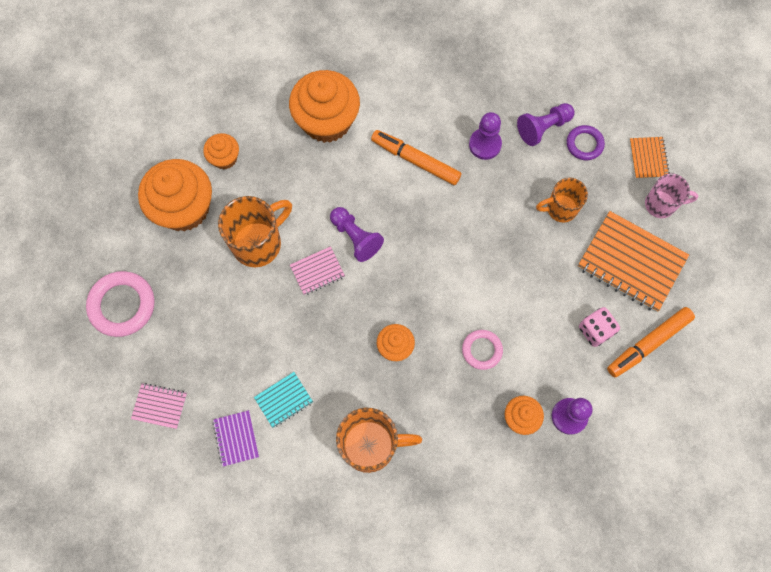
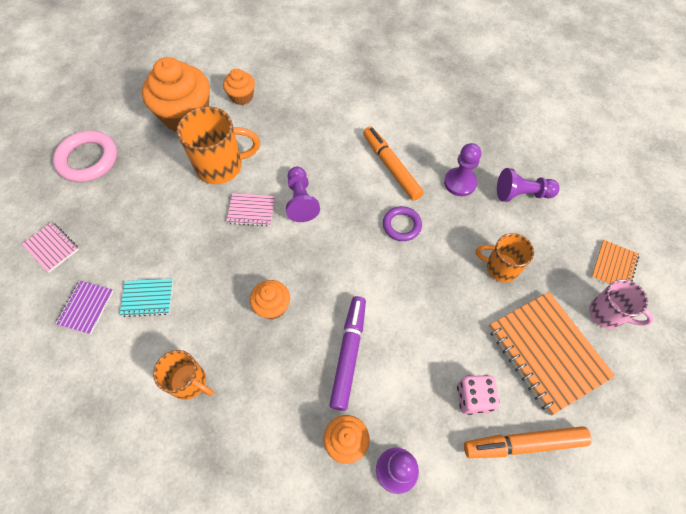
camera: 30 degrees right, 10 degrees down
orange cupcake [289,70,360,143] -> none
orange mug [336,408,422,473] -> orange mug [153,350,214,400], size x0.63
pink ring [462,330,503,370] -> purple marker [329,296,366,411]
purple ring [567,125,605,160] -> purple ring moved to [383,206,422,241]

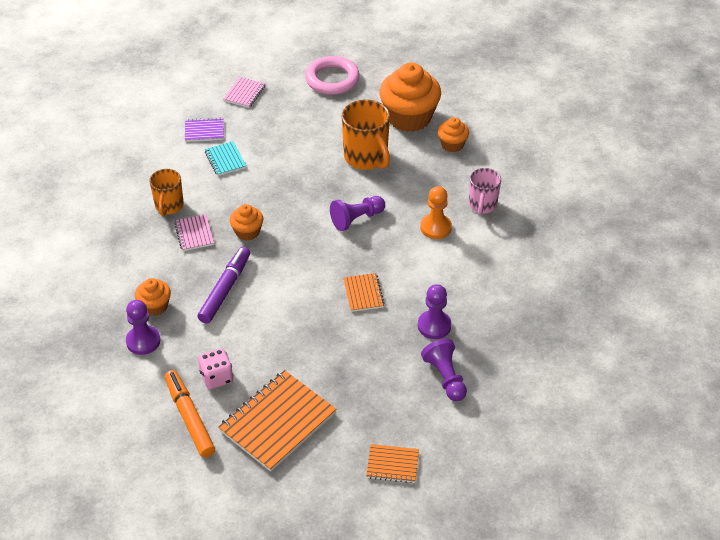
camera: 70 degrees right, 15 degrees down
pink notebook [226,193,275,227] -> pink notebook moved to [174,214,214,251]
purple marker [329,296,366,411] -> purple marker turned 60 degrees counterclockwise [197,247,250,324]
orange marker [363,126,424,201] -> none
purple ring [383,206,422,241] -> orange notebook [343,273,385,312]
orange mug [475,233,534,282] -> none
pink mug [589,279,654,329] -> pink mug moved to [469,168,501,215]
none -> orange pawn [420,186,452,239]

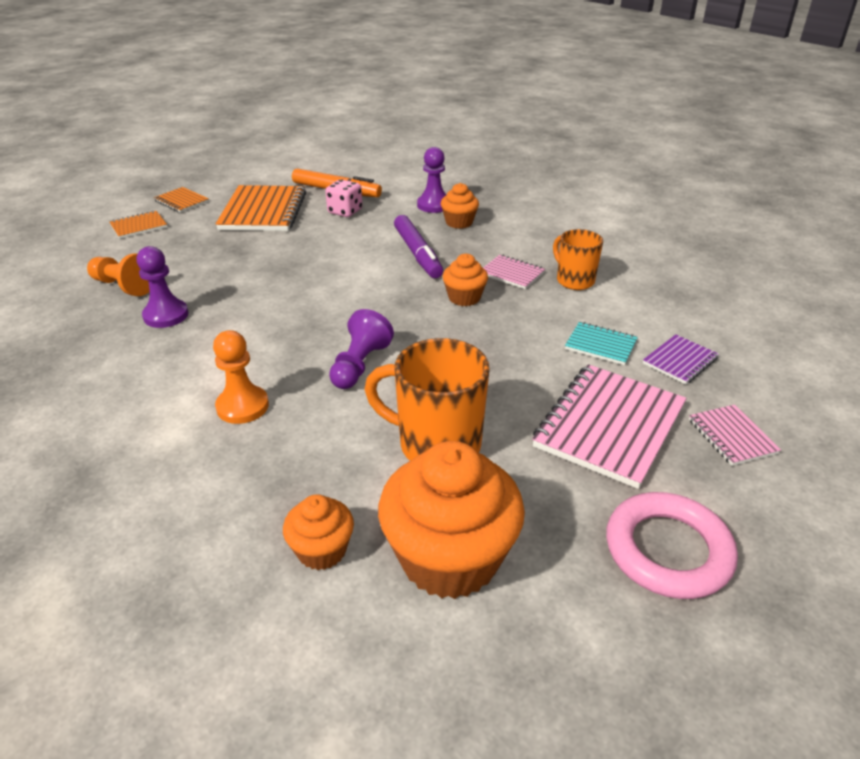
camera: 140 degrees right, 10 degrees down
orange notebook [343,273,385,312] -> orange notebook moved to [154,187,209,213]
purple pawn [421,339,467,401] -> orange pawn [87,254,150,296]
pink mug [469,168,501,215] -> none
none -> pink notebook [532,364,687,489]

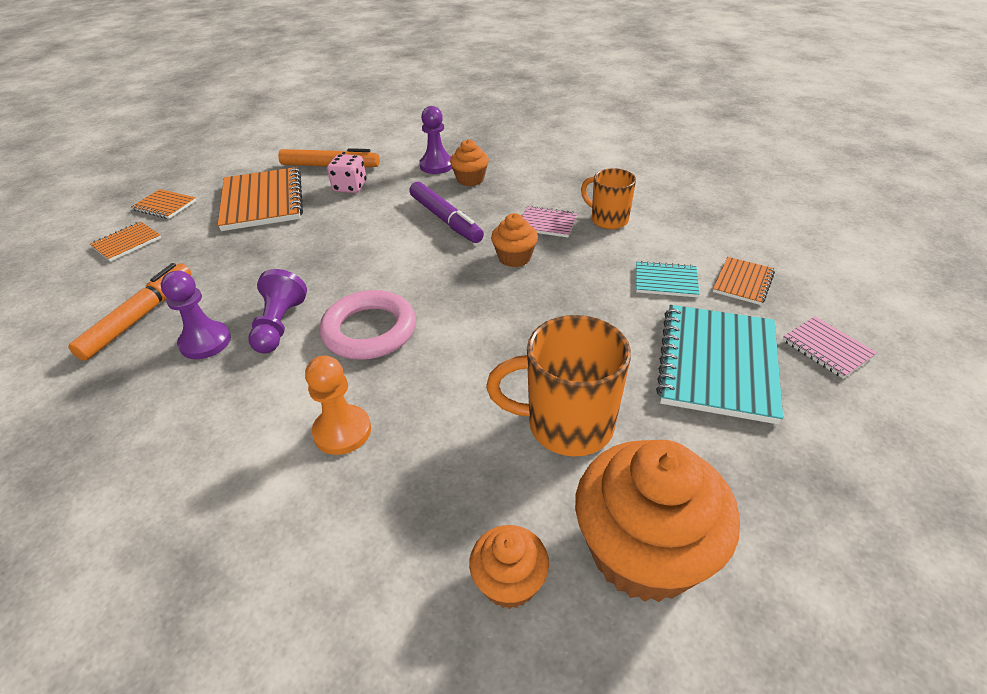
camera: 15 degrees left, 5 degrees up
orange pawn [87,254,150,296] -> orange marker [68,263,192,361]
purple pawn [329,309,394,389] -> purple pawn moved to [249,269,307,353]
pink notebook [532,364,687,489] -> turquoise notebook [656,305,783,424]
pink ring [606,492,738,599] -> pink ring moved to [319,290,416,360]
purple notebook [643,334,719,384] -> orange notebook [713,257,775,305]

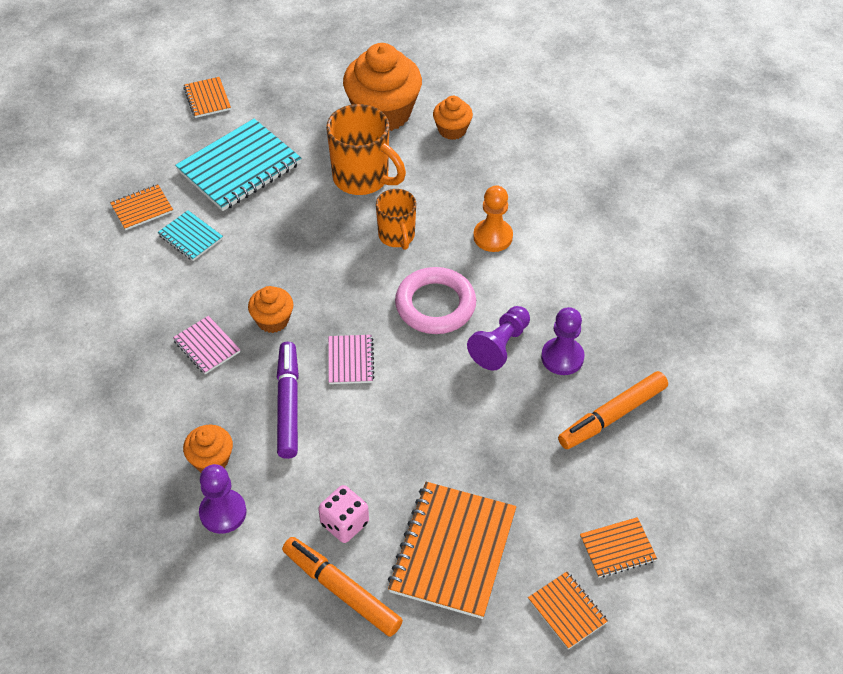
camera: 150 degrees left, 10 degrees up
orange mug [581,168,636,229] -> orange mug moved to [376,189,416,250]
pink notebook [782,316,877,379] -> pink notebook moved to [328,335,375,384]
none -> orange notebook [183,77,231,118]

